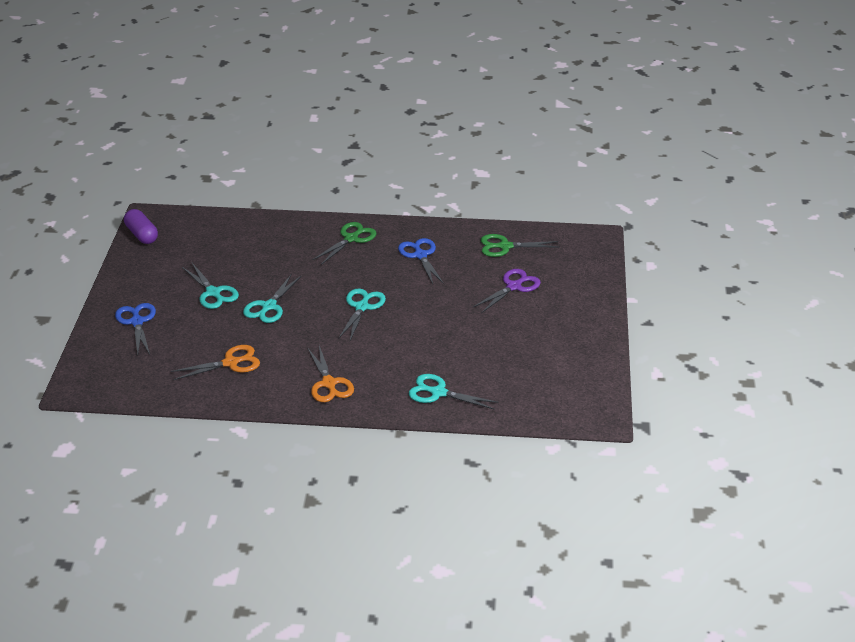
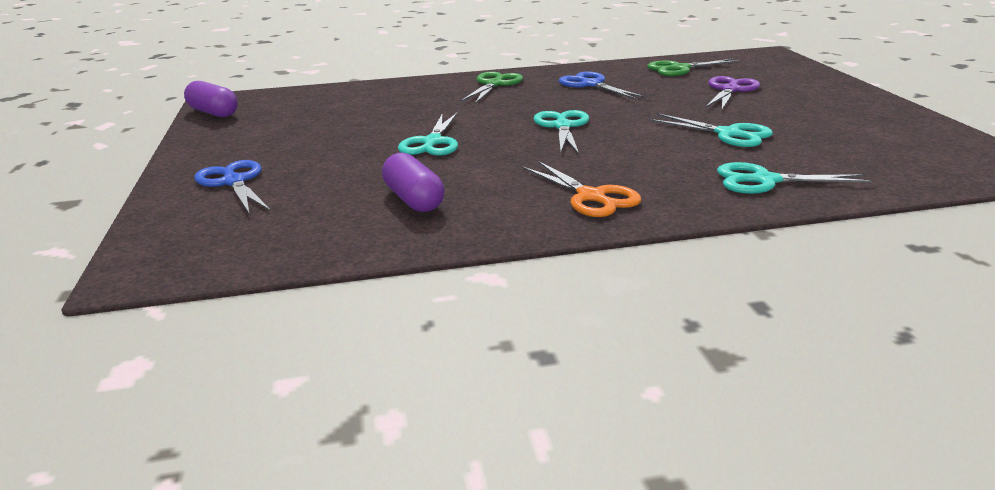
camera: 15 degrees left, 10 degrees down
orange scissors [171,345,260,380] -> purple capsule [382,153,444,212]
turquoise scissors [182,263,239,309] -> turquoise scissors moved to [649,113,773,147]

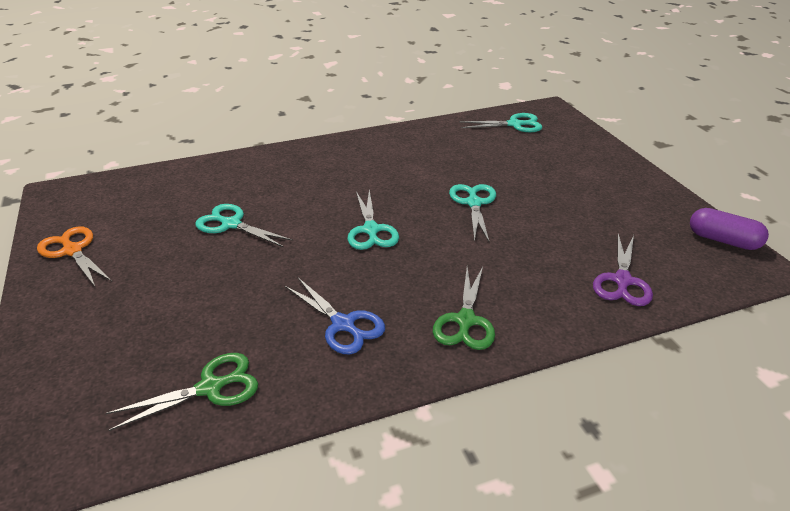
camera: 170 degrees right, 10 degrees up
blue scissors [194,160,271,215] -> none
purple capsule [382,153,444,212] -> none
orange scissors [523,161,641,217] -> orange scissors moved to [37,226,112,288]
purple scissors [706,76,760,110] -> purple scissors moved to [593,234,653,306]
turquoise scissors [717,162,872,194] -> turquoise scissors moved to [459,113,542,132]

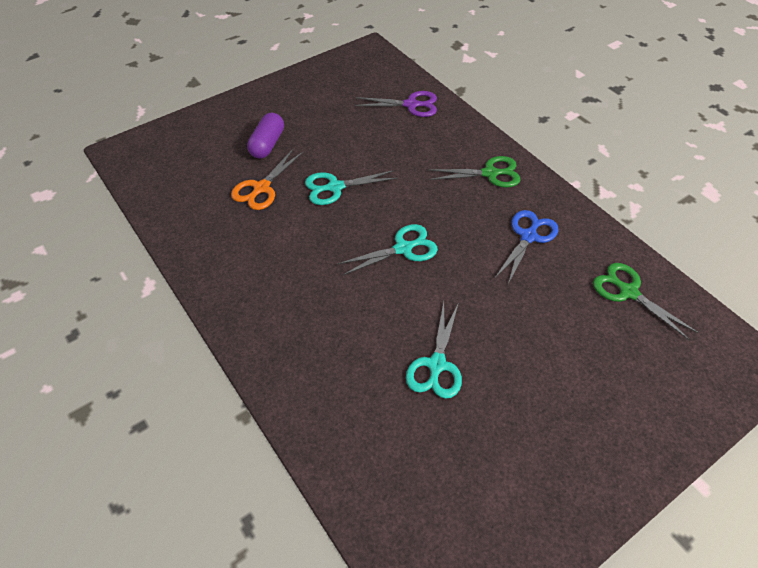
camera: 105 degrees left, 15 degrees up
orange scissors [37,226,112,288] -> orange scissors moved to [231,149,303,210]
turquoise scissors [459,113,542,132] -> none
purple capsule [690,208,769,250] -> purple capsule moved to [247,113,284,159]

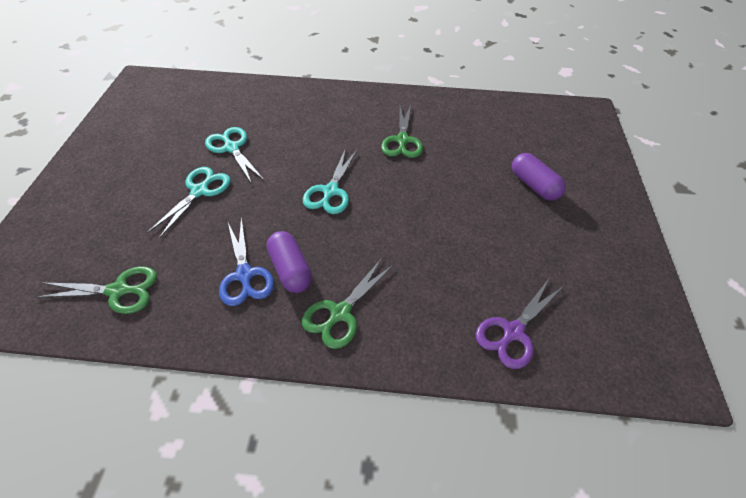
camera: 130 degrees right, 0 degrees up
orange scissors [231,149,303,210] -> none
turquoise scissors [305,170,398,205] -> turquoise scissors moved to [147,167,231,239]
none -> purple capsule [266,231,312,293]
none -> green scissors [381,105,423,158]

